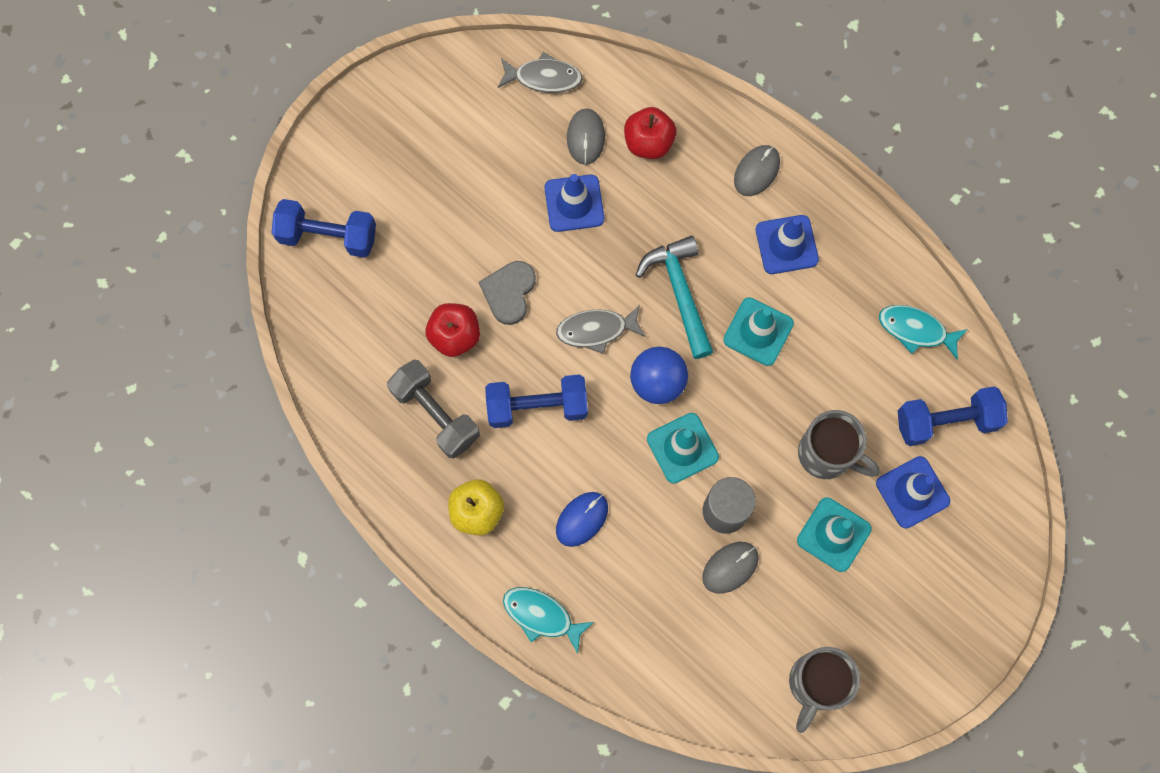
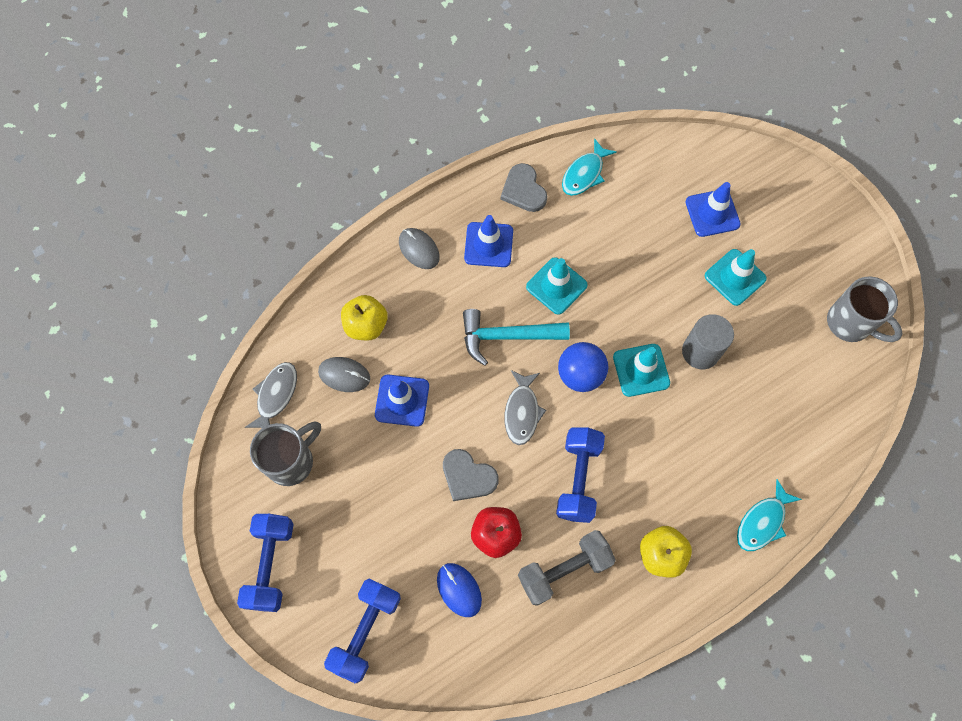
camera: 75 degrees left, 5 degrees down
blue mouse [556,492,608,547] -> blue mouse moved to [437,563,482,617]
red apple [624,107,676,159] -> yellow apple [341,295,388,341]
grey mouse [702,542,759,593] -> none
grey mug [798,410,880,479] -> grey mug moved to [250,421,321,486]
blue dumbbell [898,386,1008,446] -> blue dumbbell moved to [237,514,294,612]
none -> grey heart [501,163,547,212]

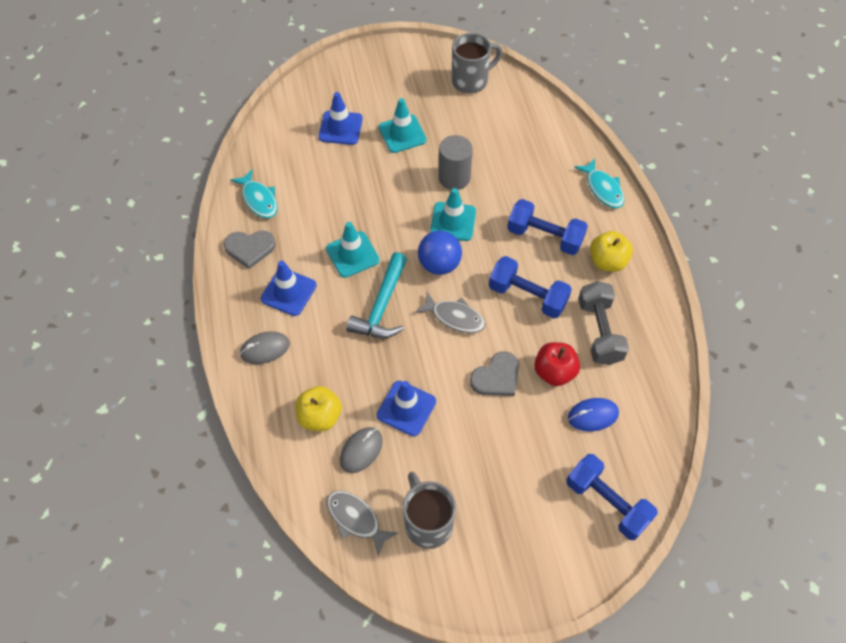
camera: 70 degrees left, 10 degrees down
blue dumbbell [237,514,294,612] -> blue dumbbell moved to [507,199,588,255]

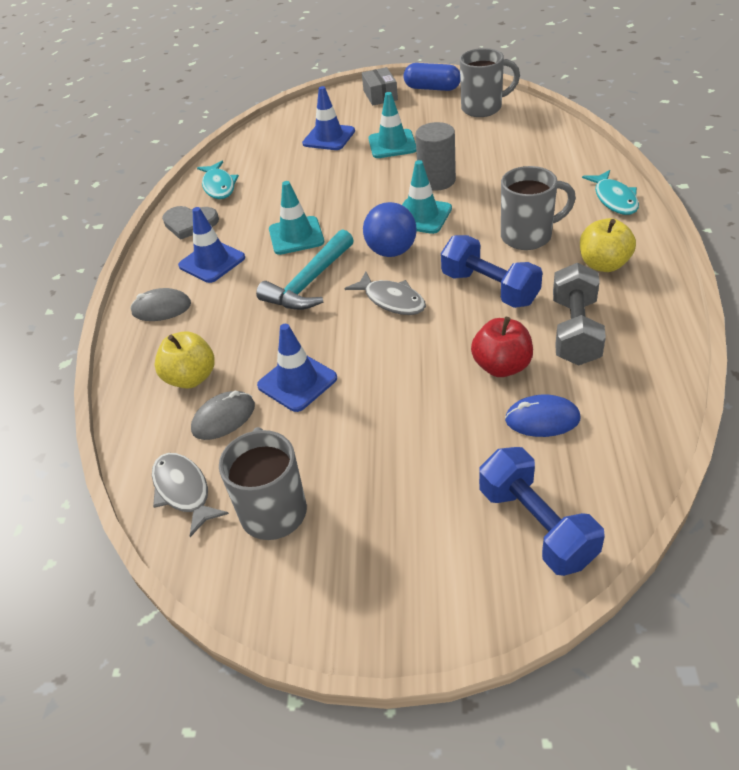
camera: 20 degrees right, 15 degrees down
grey heart [470,351,519,396] -> none
blue dumbbell [507,199,588,255] -> grey mug [501,166,576,250]
none -> grey box [362,67,398,106]
none -> blue capsule [403,63,460,91]

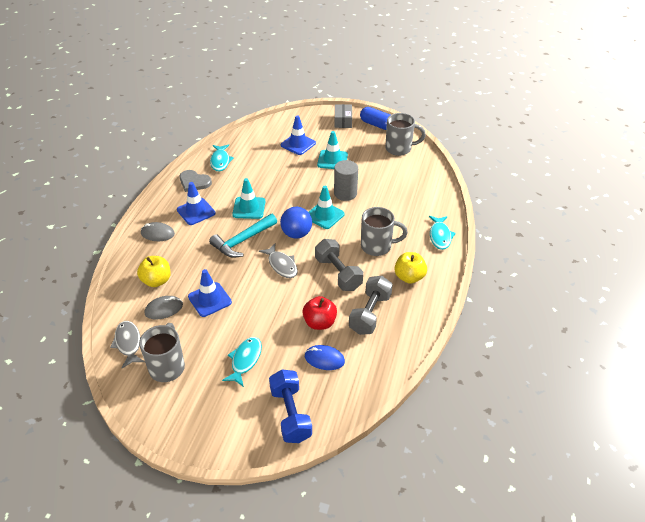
camera: 10 degrees right, 0 degrees up
blue dumbbell [441,235,543,308] -> grey dumbbell [315,239,363,291]
none -> turquoise fish [222,337,262,387]

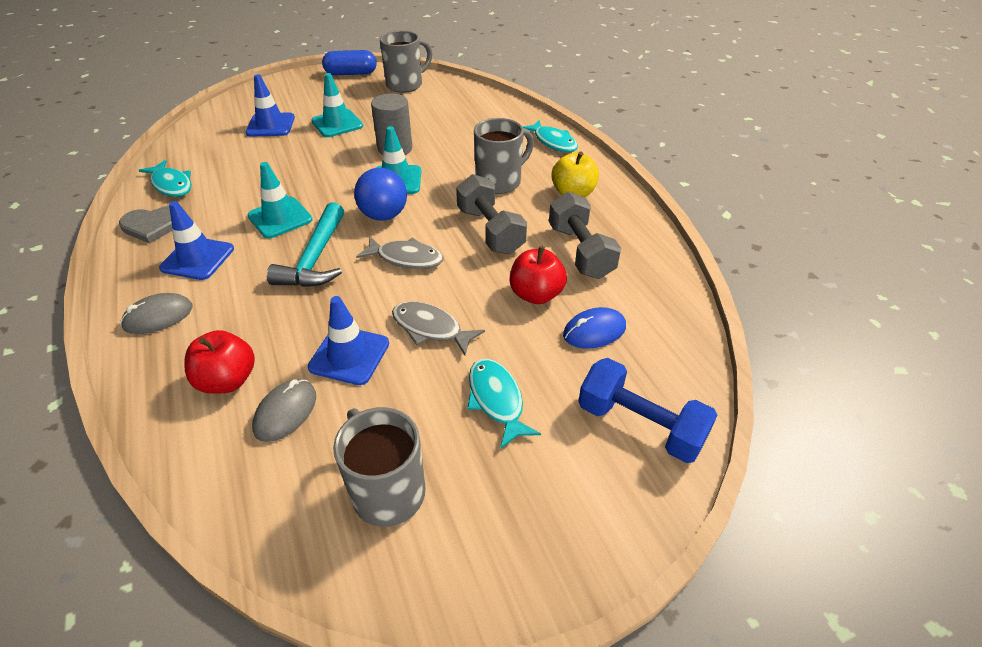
camera: 40 degrees left, 0 degrees up
grey fish [110,321,145,368] -> grey fish moved to [392,301,485,355]
yellow apple [137,256,171,287] -> red apple [184,330,255,394]
grey dumbbell [315,239,363,291] -> grey dumbbell turned 45 degrees clockwise [456,174,527,254]
grey box [335,104,352,128] -> none

